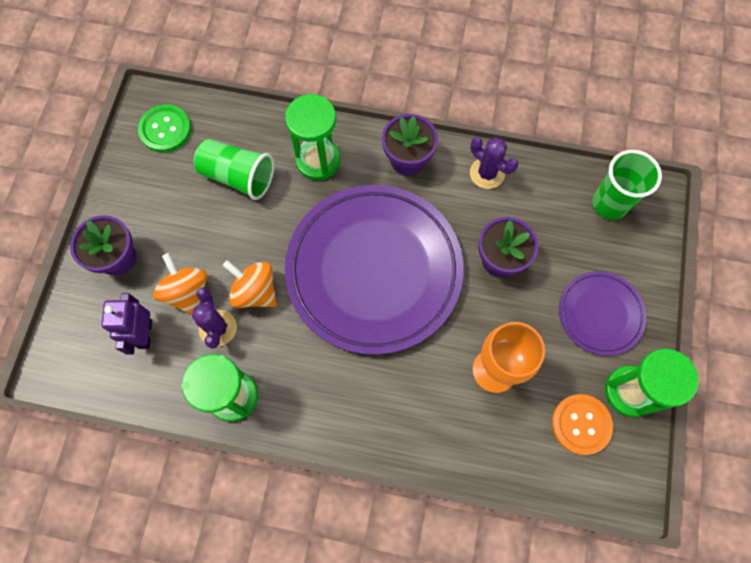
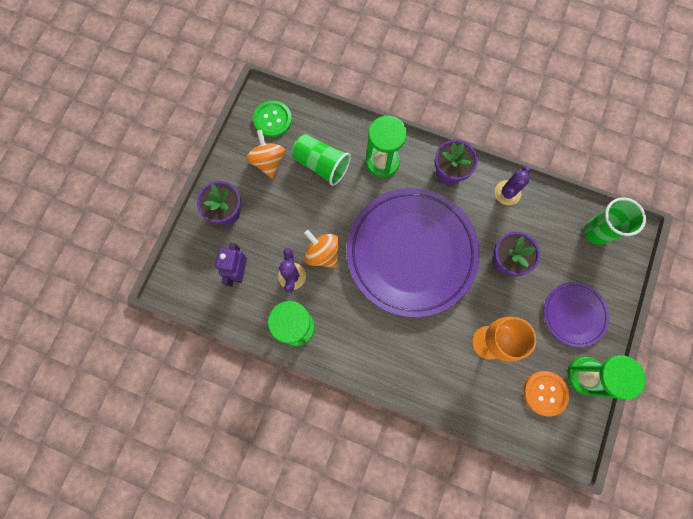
camera: 10 degrees right, 5 degrees up
orange spinning top [153,253,207,315] -> orange spinning top moved to [246,130,285,179]
purple cactus [470,137,518,189] -> purple cactus turned 75 degrees clockwise [495,166,531,205]

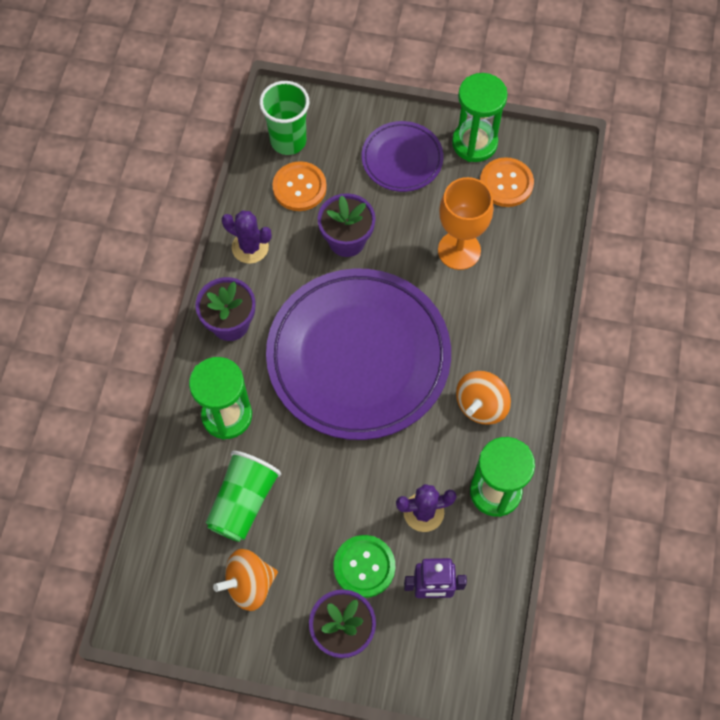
camera: 100 degrees left, 10 degrees down
green button [253,100,292,138] -> green button moved to [334,535,395,598]
orange spinning top [304,230,339,268] -> orange spinning top moved to [456,371,511,425]
none -> orange button [272,161,327,211]

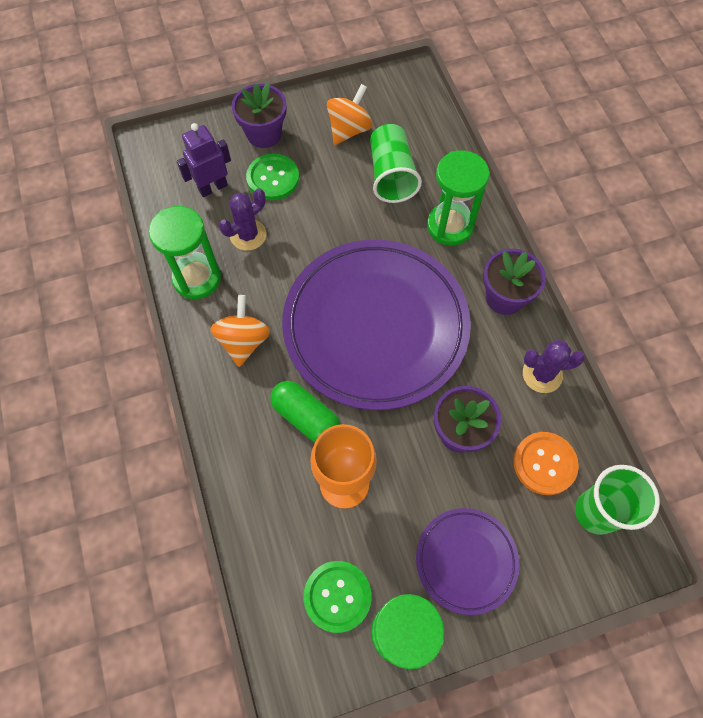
camera: 150 degrees right, 0 degrees up
orange button [480,157,534,207] -> green button [304,561,371,633]
none -> green capsule [270,381,341,443]

